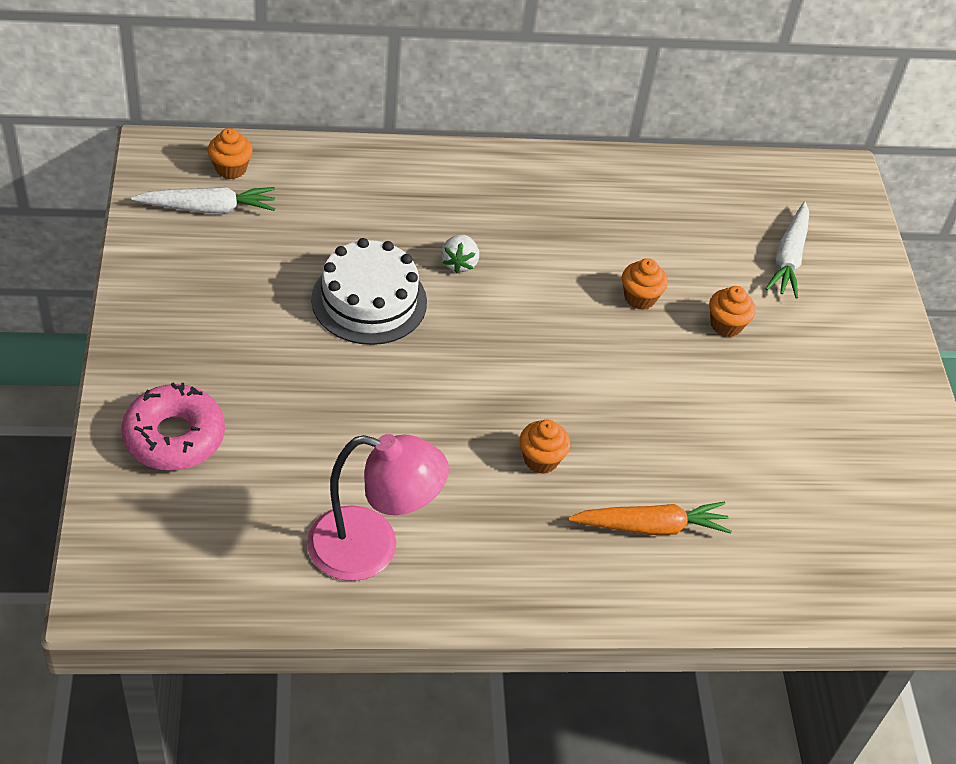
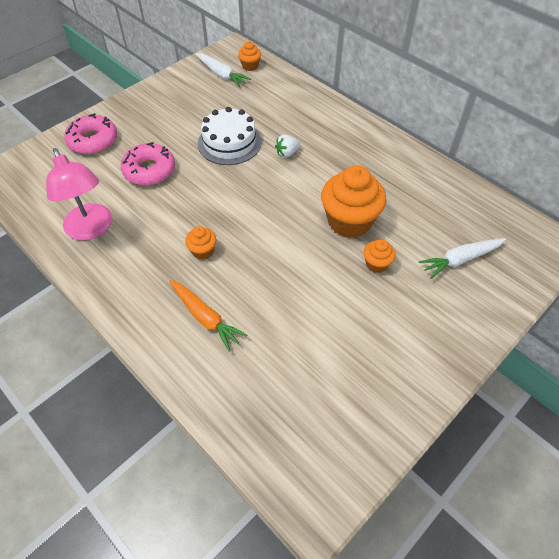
camera: 55 degrees right, 5 degrees up
orange cupcake [622,258,668,310] -> orange cupcake [321,165,386,238], size x2.11
none -> pink donut [121,142,175,185]

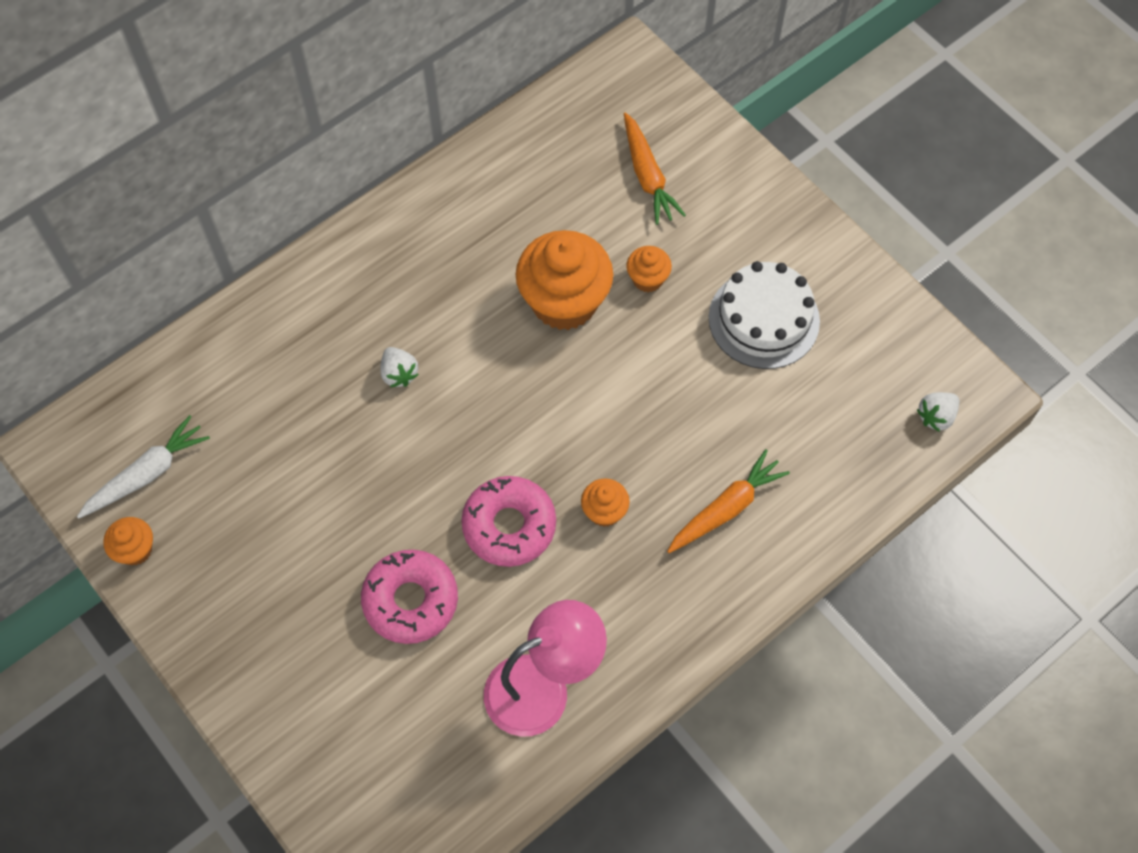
camera: 85 degrees left, 10 degrees up
pink donut [64,113,117,154] -> pink donut moved to [461,476,556,567]
white cake [198,107,262,165] -> white cake moved to [709,261,820,369]
orange cupcake [238,41,261,71] -> orange cupcake moved to [103,517,153,565]
white carrot [419,238,506,279] -> orange carrot [624,112,686,225]
none -> white strawberry [917,392,959,432]

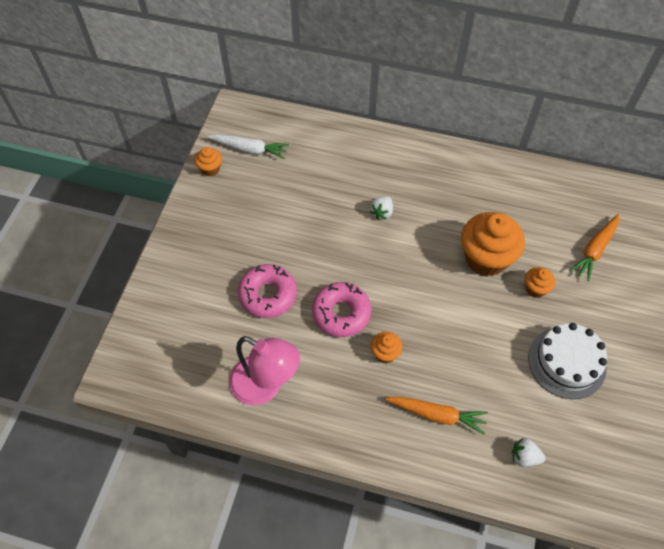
camera: 55 degrees right, 5 degrees down
white strawberry [917,392,959,432] -> white strawberry moved to [512,438,545,467]

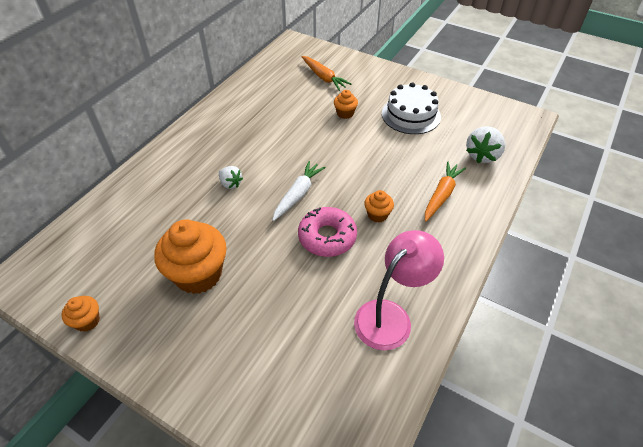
camera: 75 degrees left, 10 degrees down
white carrot [207,134,289,159] -> white carrot moved to [272,161,326,221]
pink donut [238,264,297,318] -> none
orange cupcake [461,212,525,276] -> orange cupcake moved to [154,219,227,294]
white strawberry [512,438,545,467] -> white strawberry [466,126,505,163], size x1.67

